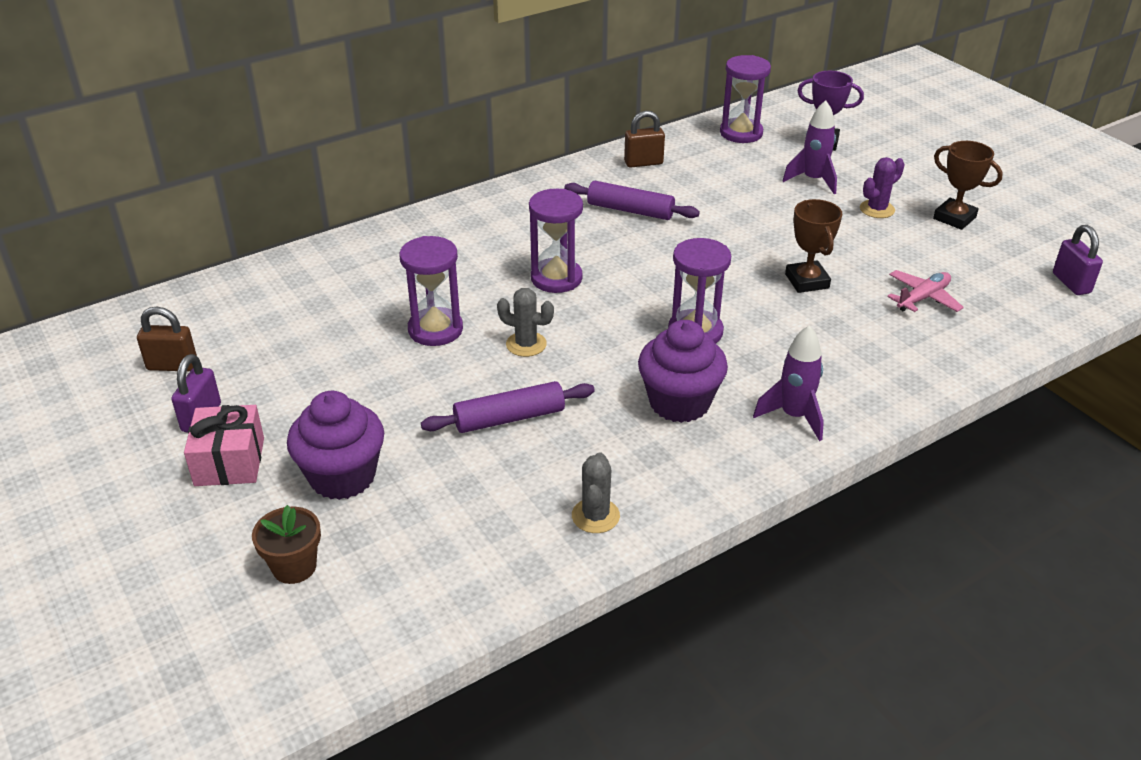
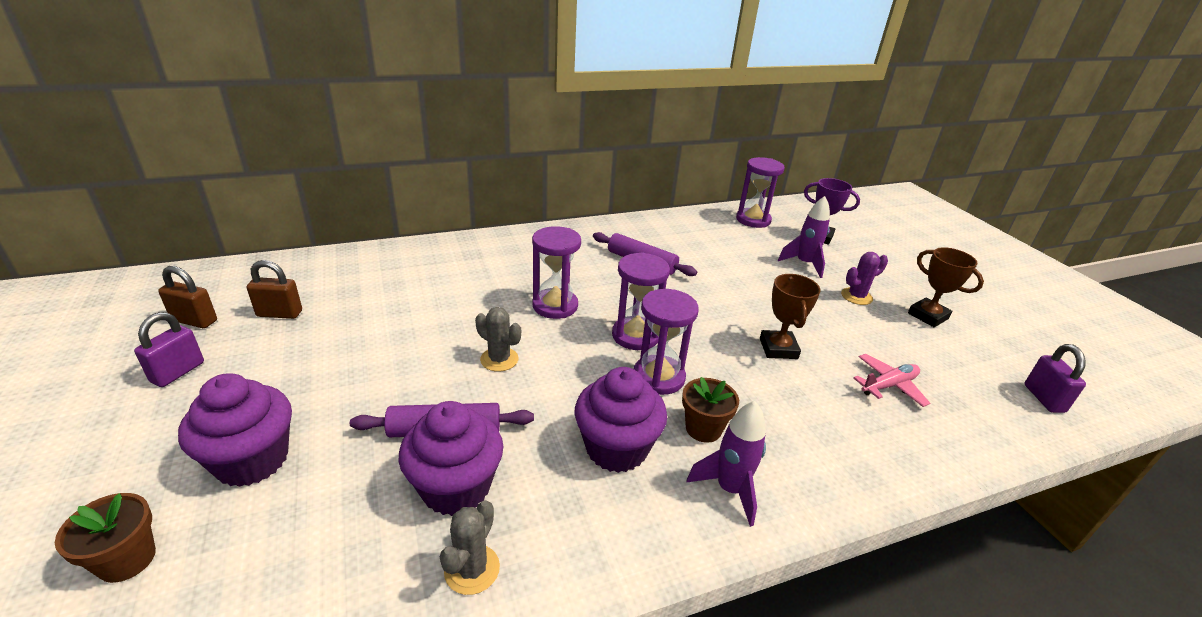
camera: 10 degrees right, 5 degrees down
pink gift [184,405,264,486] -> none
purple hourglass [399,236,463,346] -> purple hourglass moved to [612,252,670,350]
brown padlock [624,111,665,168] -> brown padlock moved to [247,260,302,319]
none -> purple cupcake [399,401,503,516]
none -> brown flower pot [682,377,739,443]

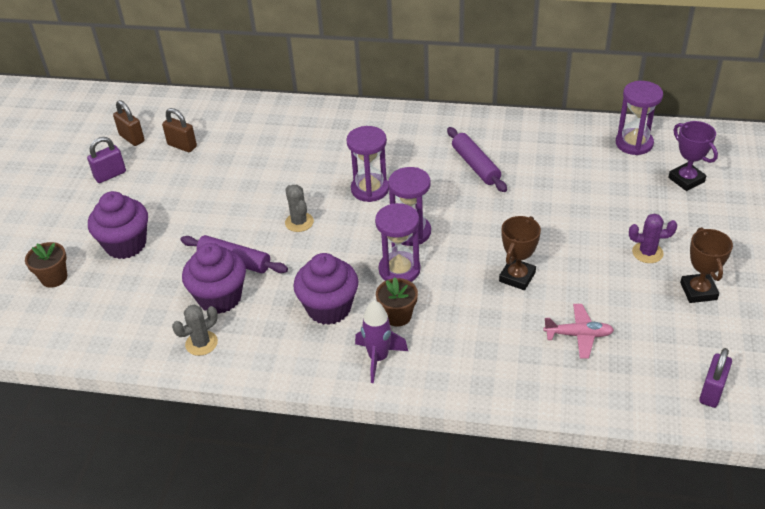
camera: 35 degrees right, 10 degrees up
purple rocket [778,196,830,278] -> none

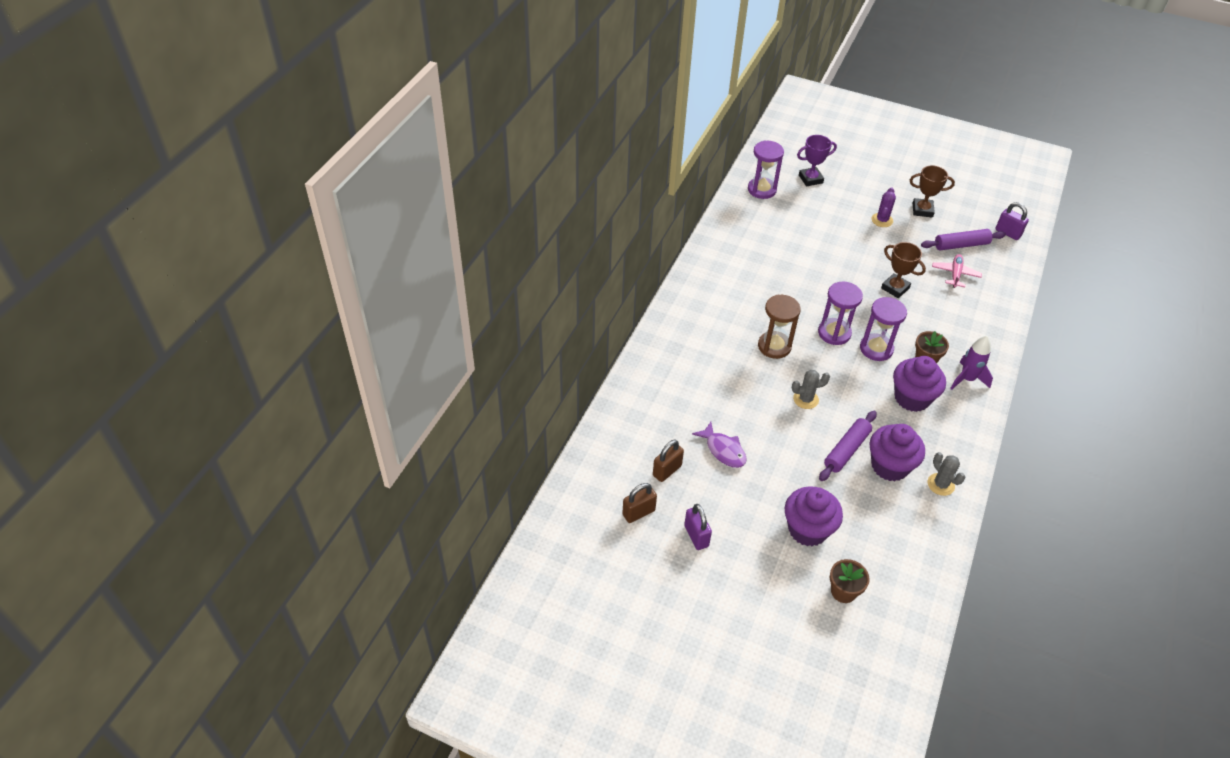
camera: 80 degrees left, 5 degrees up
purple hourglass [346,126,389,202] -> brown hourglass [758,295,801,359]
purple rolling pin [447,127,507,192] -> purple rolling pin moved to [921,229,1006,250]
none -> purple fish [692,422,747,468]

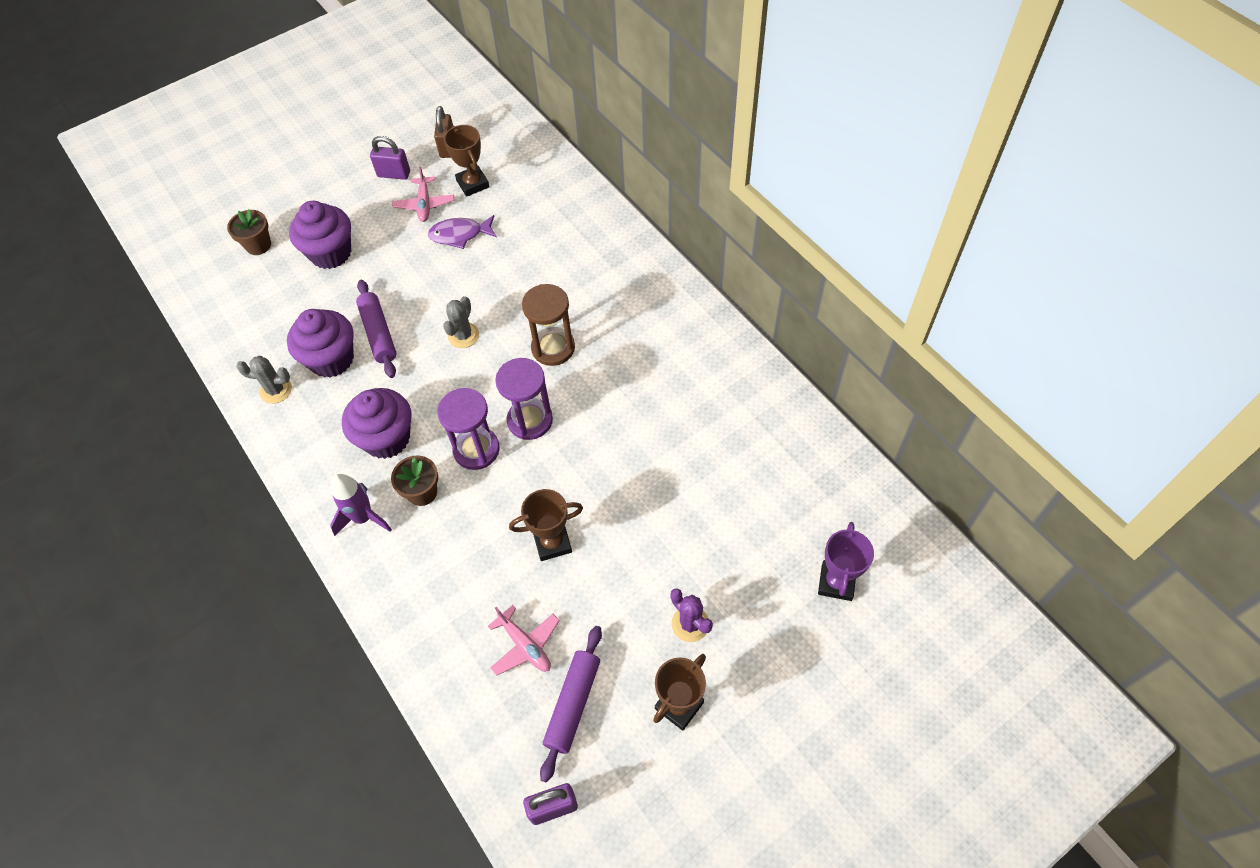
camera: 125 degrees right, 10 degrees up
brown padlock [653,440,684,482] -> brown trophy [444,125,489,197]
purple hourglass [748,140,784,199] -> none
none -> pink plane [392,166,454,222]

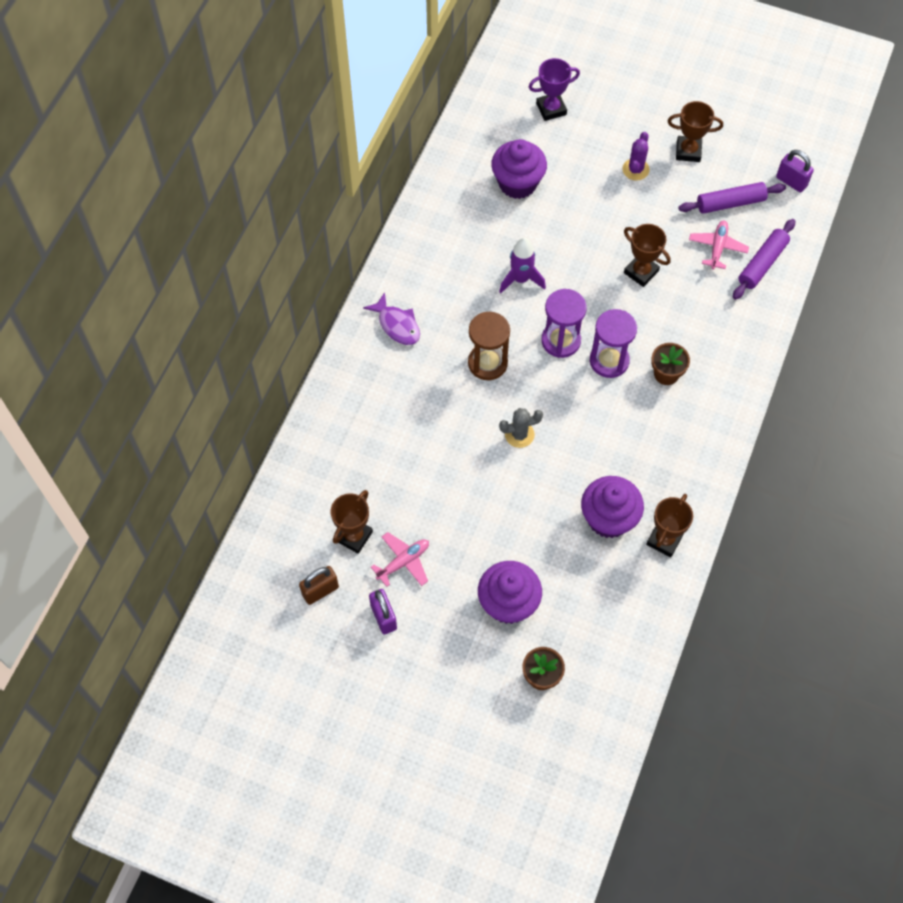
camera: 125 degrees left, 5 degrees up
grey cactus [236,356,292,404] -> brown trophy [646,494,693,557]
purple rocket [330,474,392,536] -> purple rocket moved to [499,238,546,293]
purple cupcake [342,388,412,459] -> purple cupcake moved to [491,139,547,199]
purple rolling pin [356,280,397,378] -> purple rolling pin moved to [733,219,795,300]
purple fish [428,215,497,249] -> purple fish moved to [363,292,420,345]

